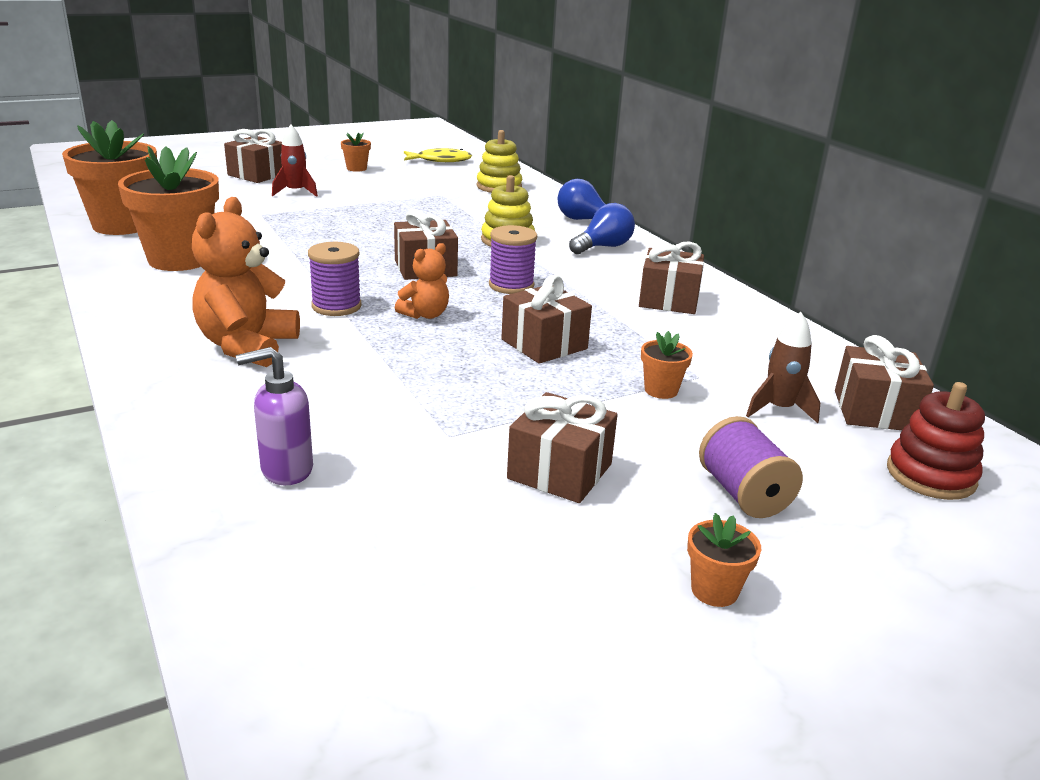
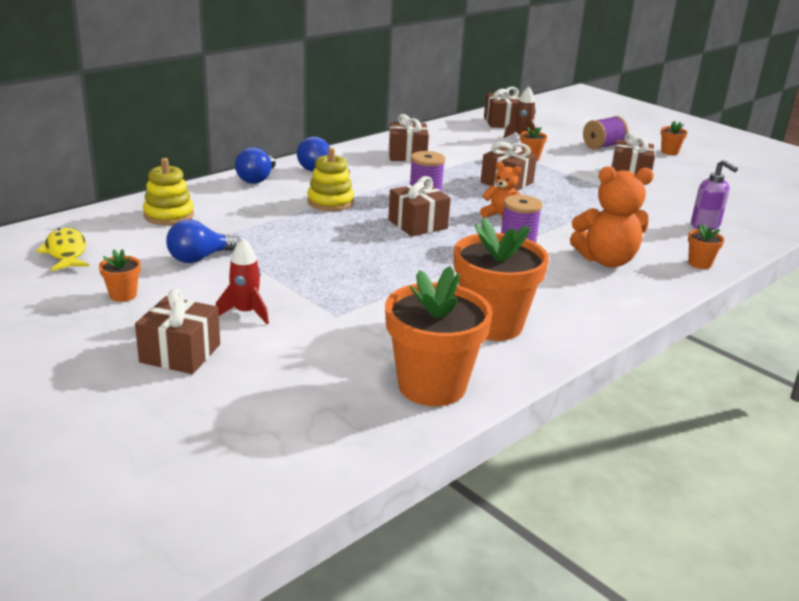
camera: 105 degrees left, 0 degrees up
red stacking toy [887,382,985,500] -> none
none -> blue light bulb [166,219,240,263]
none -> orange flower pot [688,223,724,269]

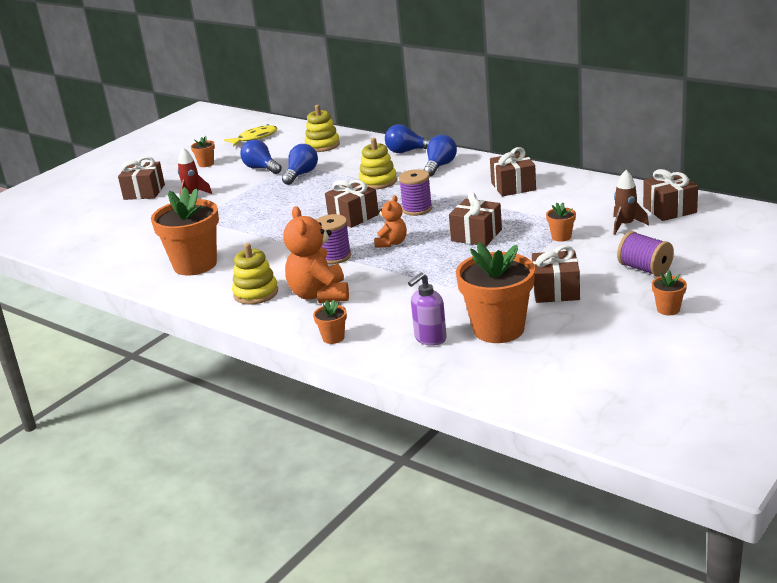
camera: 85 degrees right, 0 degrees up
orange flower pot [385,266,493,406] -> orange flower pot moved to [456,242,535,343]
none -> yellow stacking toy [232,243,278,305]
none -> blue light bulb [282,144,318,185]

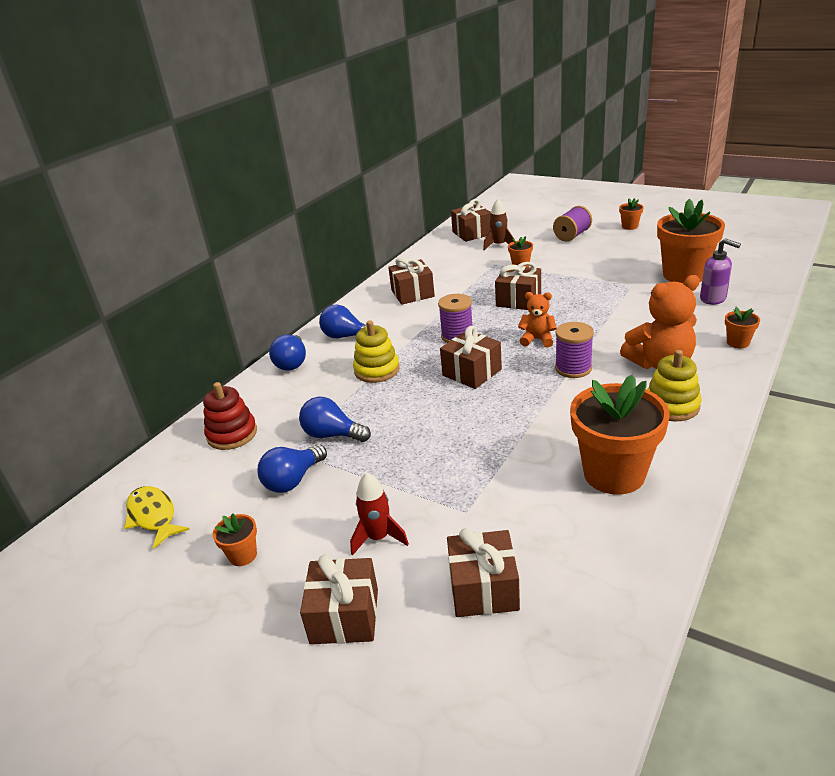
camera: 95 degrees left, 5 degrees up
yellow stacking toy [305,105,340,152] -> red stacking toy [203,382,257,450]
brown gift [532,245,580,303] -> brown gift moved to [447,528,520,617]

